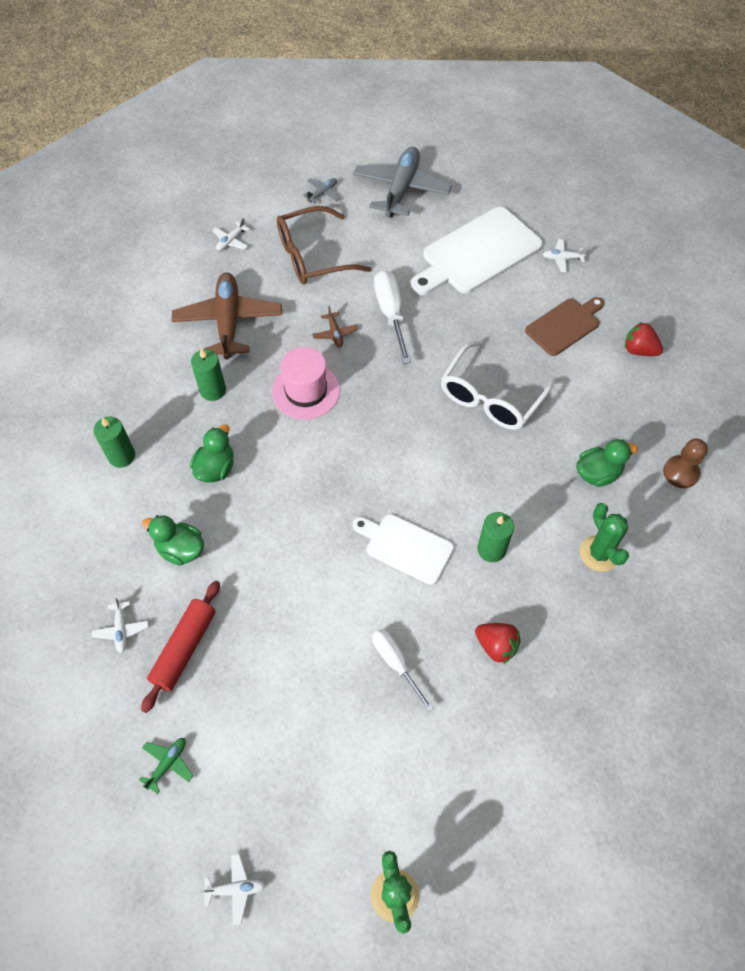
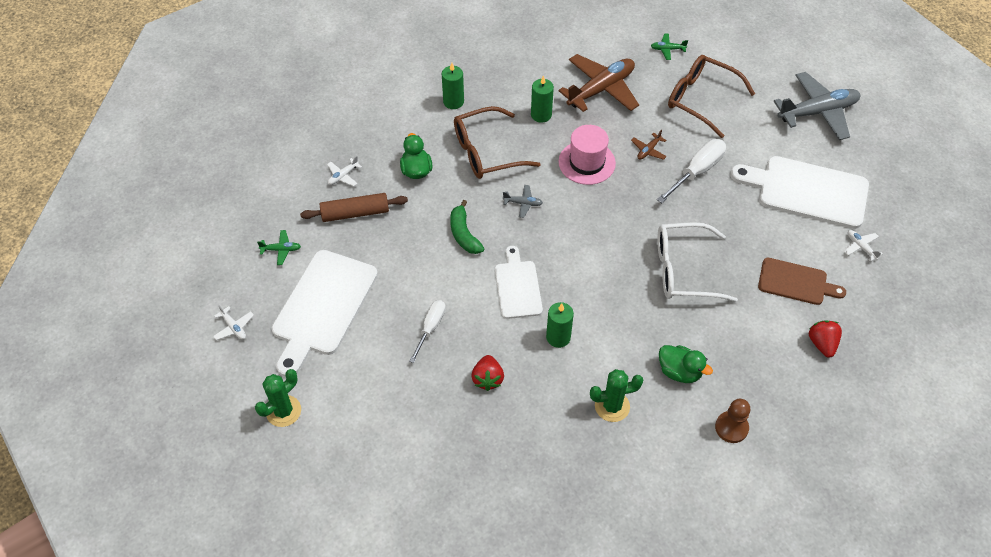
camera: 55 degrees right, 5 degrees down
red rolling pin [141,581,220,713] -> brown rolling pin [300,193,408,222]
green duck [190,424,234,482] -> brown glasses [454,106,541,179]
white plane [212,217,250,251] -> green plane [651,34,688,60]
grey plane [303,178,340,204] -> grey plane moved to [503,185,543,218]
green cactus [580,503,629,572] -> green cactus turned 45 degrees clockwise [590,369,643,422]
none -> white cutting board [272,250,378,377]
none -> green banana [450,200,485,254]

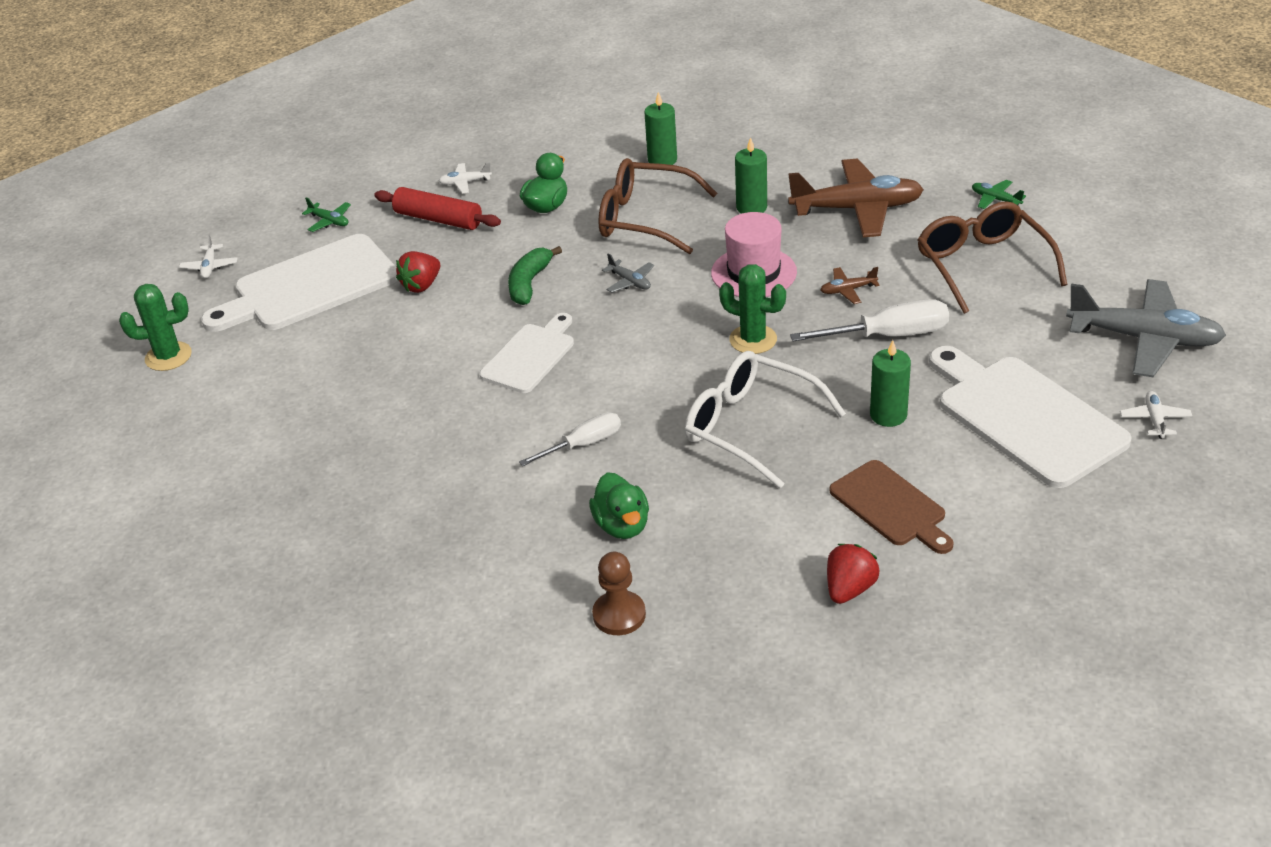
camera: 40 degrees right, 15 degrees down
brown rolling pin [300,193,408,222] -> red rolling pin [374,187,501,230]
white screwdriver [409,300,446,363] -> white screwdriver moved to [519,412,621,466]
red strawberry [471,355,504,391] -> red strawberry moved to [396,251,440,293]
green candle [546,302,574,348] -> green candle moved to [870,340,911,427]
green cactus [590,369,643,422] -> green cactus moved to [719,264,786,354]
white plane [844,230,883,262] -> white plane moved to [1120,391,1192,439]

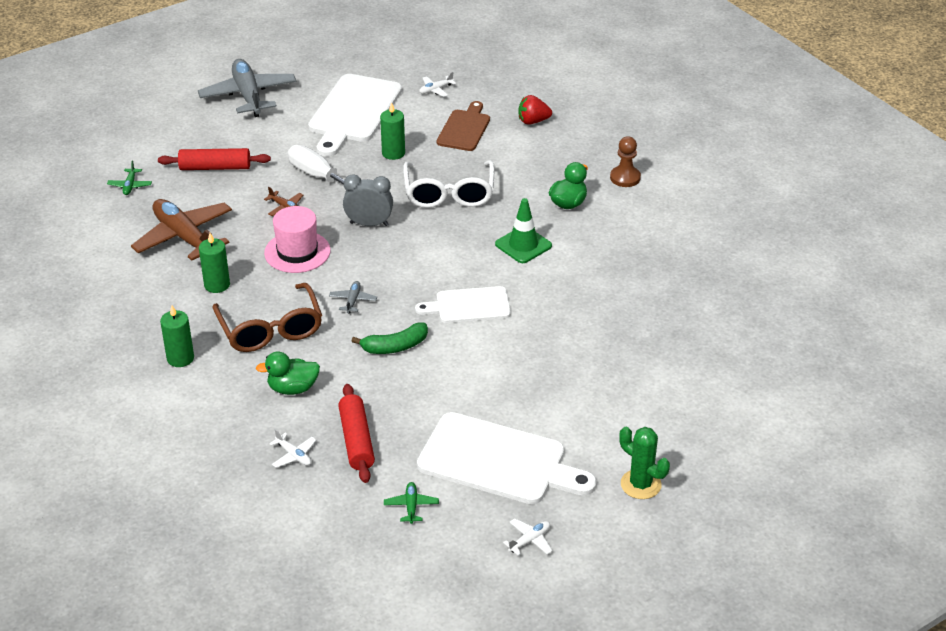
camera: 130 degrees left, 0 degrees up
red strawberry [396,251,440,293] -> none
white screwdriver [519,412,621,466] -> green traffic cone [495,198,552,263]
green cactus [719,264,786,354] -> grey clock [343,174,393,226]
brown glasses [918,201,1067,314] -> red rolling pin [158,148,271,170]
white plane [1120,391,1192,439] -> white plane moved to [419,72,456,97]

